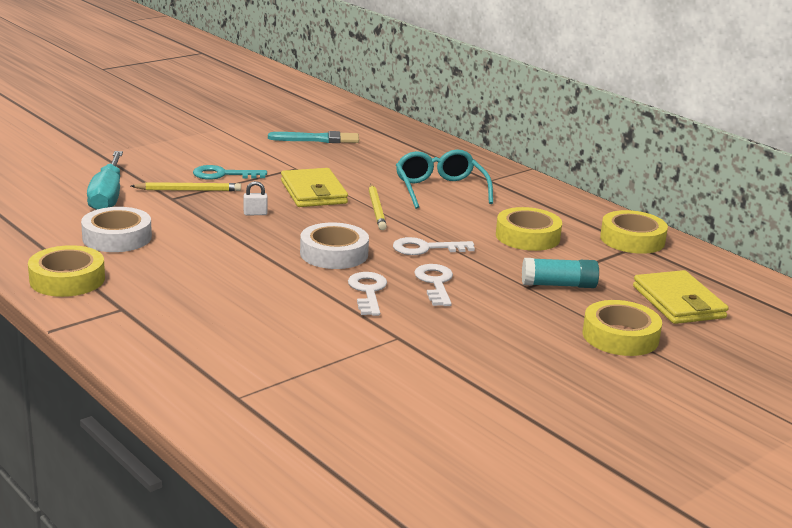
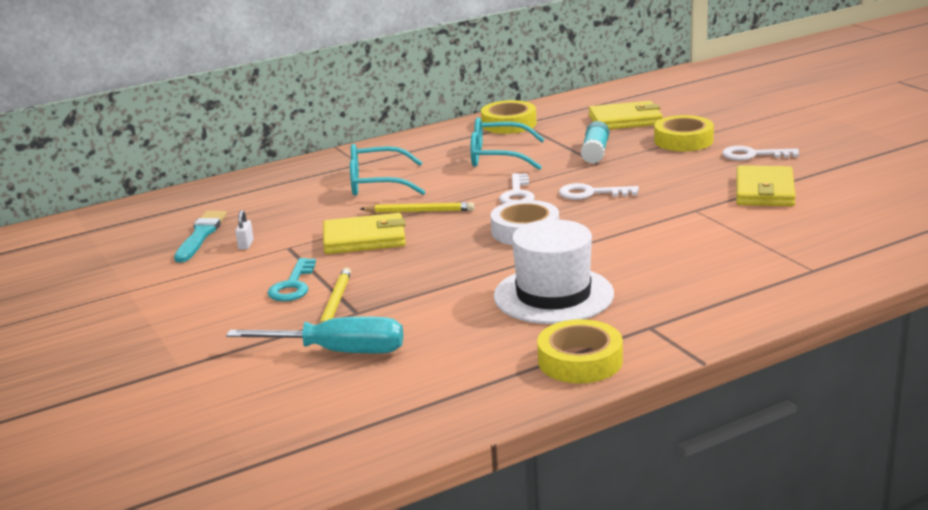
camera: 75 degrees left, 0 degrees up
white tape [81,207,152,252] -> none
white padlock [244,181,268,215] -> white padlock moved to [235,210,254,250]
white key [348,272,387,316] -> white key moved to [722,146,799,160]
yellow tape [496,207,562,251] -> turquoise glasses [470,117,545,170]
none -> white hat [494,219,614,324]
none -> yellow wallet [737,165,796,206]

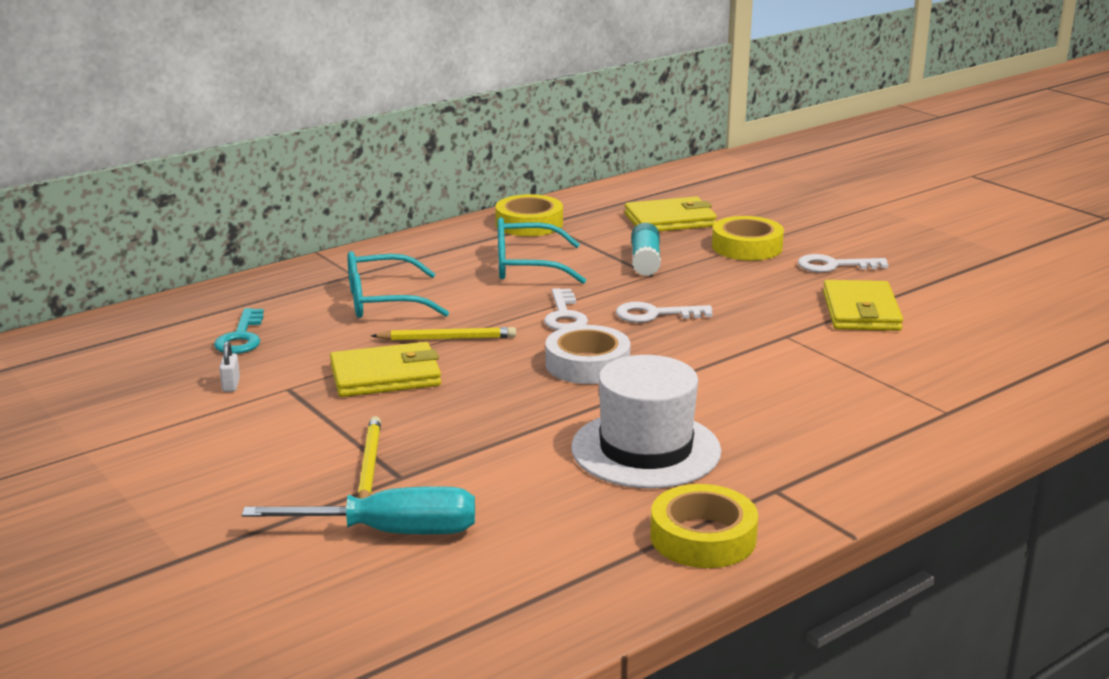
camera: 10 degrees left, 0 degrees up
turquoise brush [174,211,227,263] -> none
turquoise key [267,258,316,301] -> turquoise key moved to [214,308,264,354]

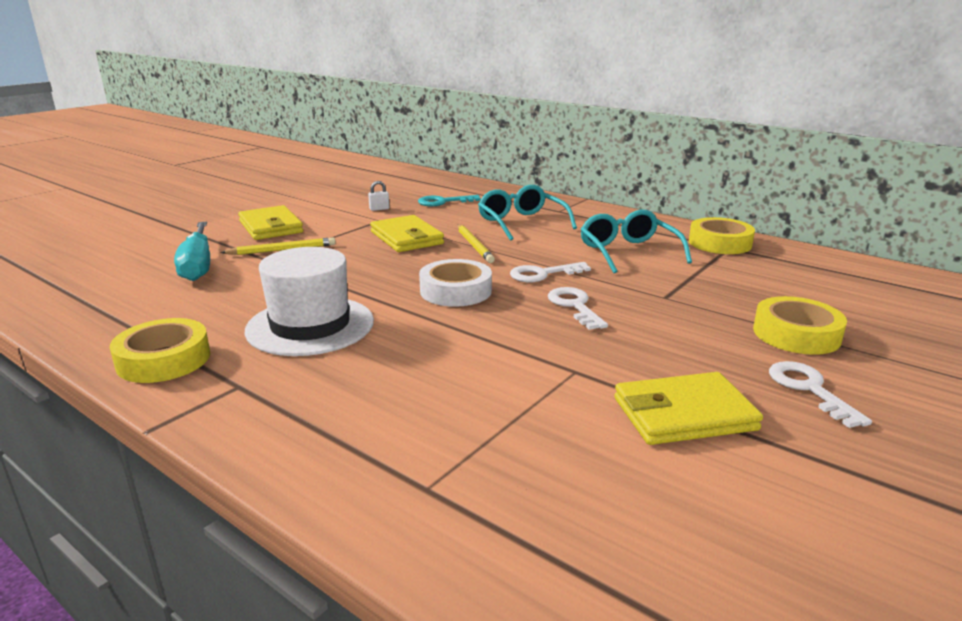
camera: 75 degrees right, 0 degrees up
yellow wallet [625,197,717,232] -> yellow wallet moved to [238,205,303,240]
turquoise glue stick [631,223,661,276] -> none

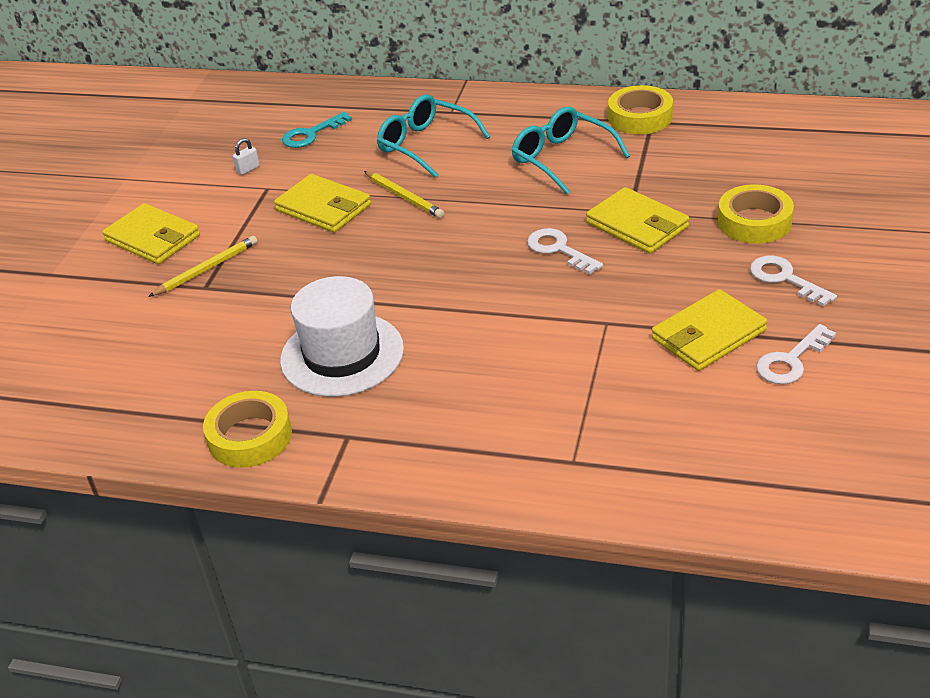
camera: 20 degrees left, 15 degrees up
turquoise screwdriver [174,222,210,281] -> none
white tape [419,259,492,307] -> none
white key [510,262,591,282] -> white key moved to [756,324,836,384]
none -> yellow wallet [586,187,689,254]

